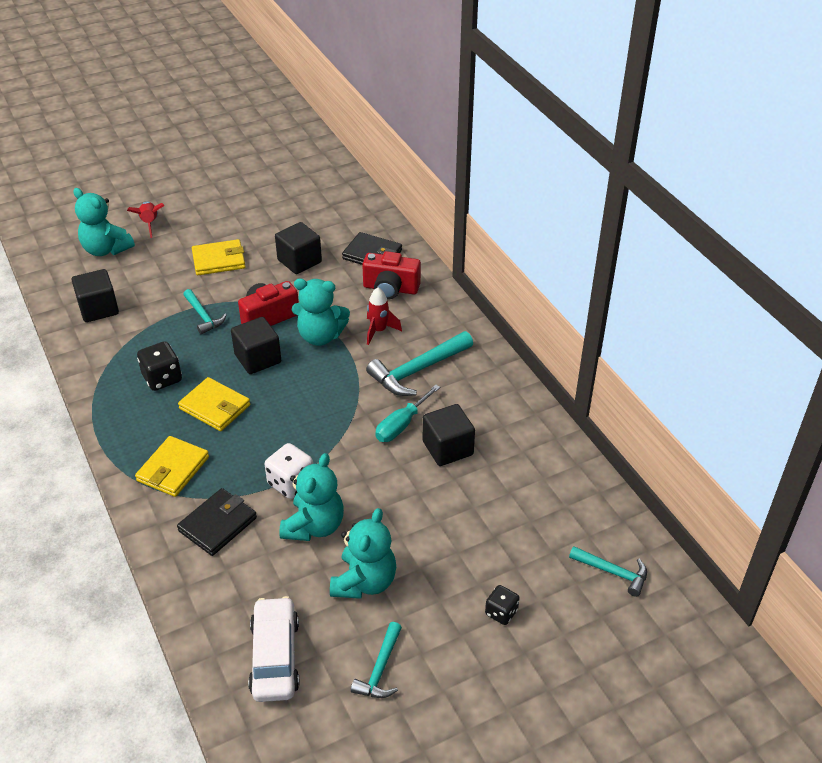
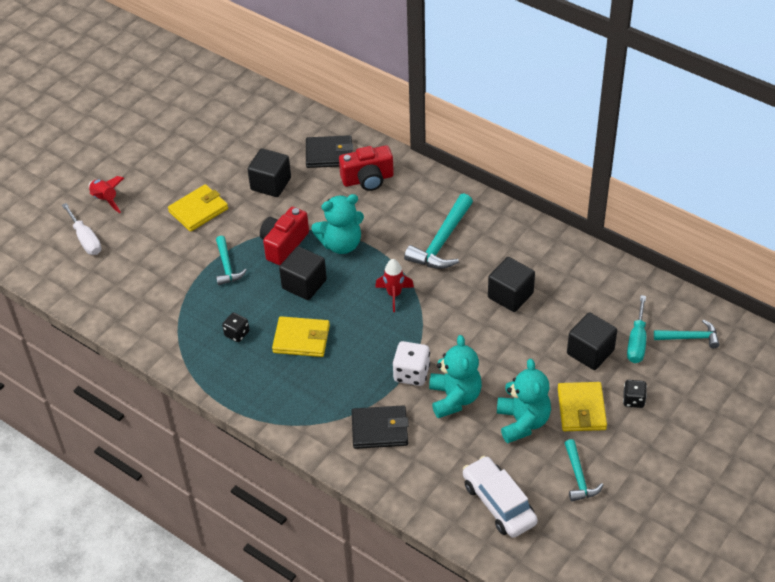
camera: 25 degrees left, 5 degrees up
black cube [72,269,119,322] -> black cube moved to [567,312,617,370]
turquoise teddy bear [73,188,135,256] -> white screwdriver [62,203,101,255]
yellow wallet [135,436,209,497] -> yellow wallet moved to [558,382,607,431]
black dice [137,341,182,391] -> black dice [222,312,250,342], size x0.64
black wallet [177,488,257,556] -> black wallet turned 75 degrees clockwise [352,405,409,449]
turquoise hammer [183,289,226,334] -> turquoise hammer turned 45 degrees clockwise [216,236,247,285]
red rocket [367,287,402,345] -> red rocket moved to [375,259,414,312]
turquoise screwdriver [375,385,440,442] -> turquoise screwdriver moved to [627,295,646,363]

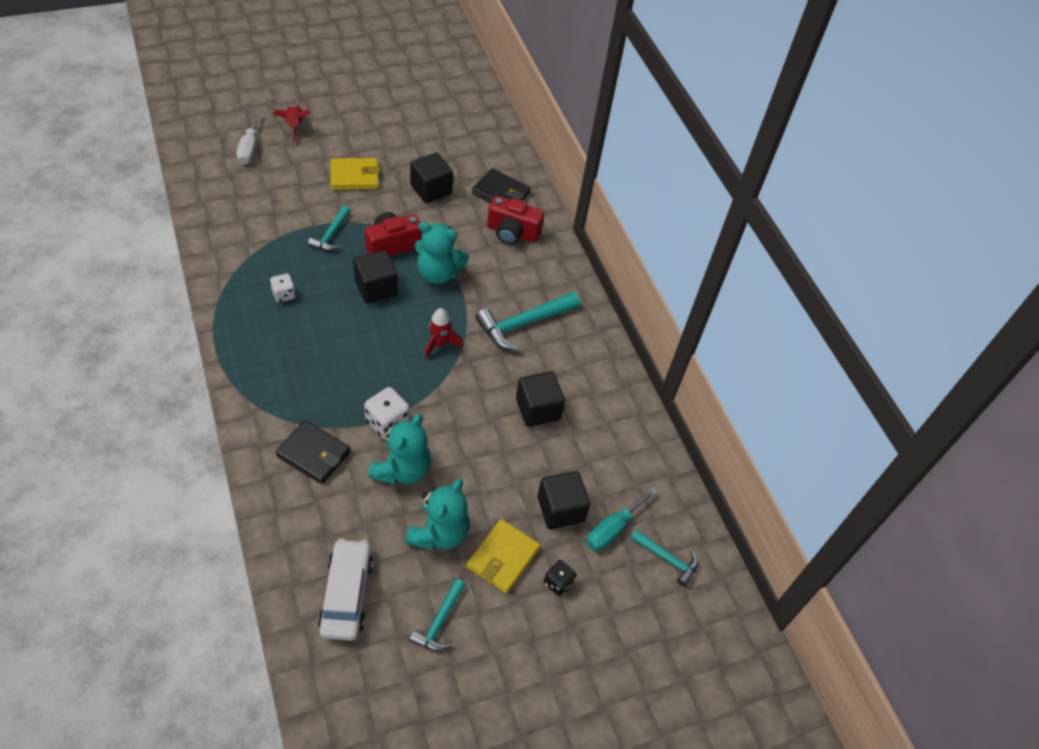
camera: 25 degrees right, 5 degrees up
black dice [222,312,250,342] -> white dice [270,273,296,303]
yellow wallet [272,316,330,357] -> none

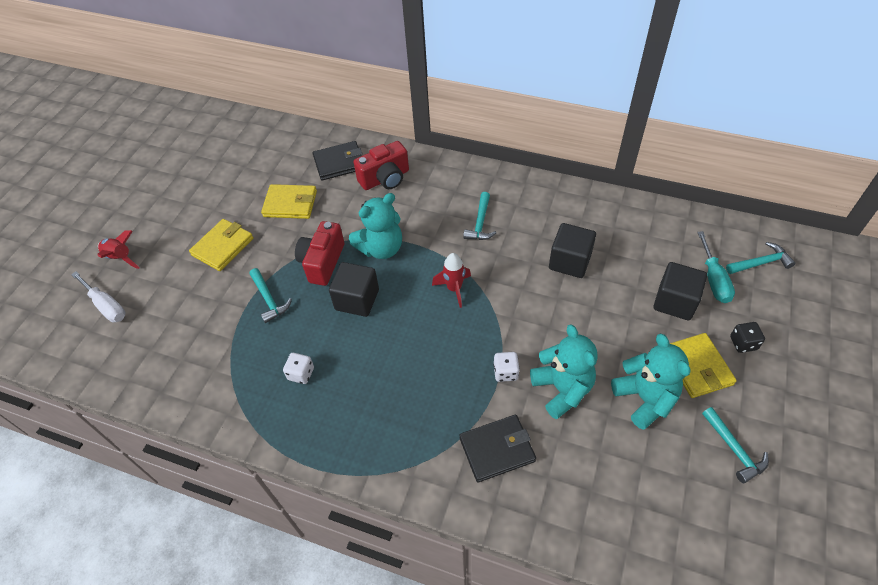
camera: 40 degrees left, 0 degrees up
white car [318,538,373,641] -> none
white dice [364,387,410,439] -> white dice [493,352,520,382], size x0.64
black cube [410,152,453,203] -> yellow wallet [261,184,317,219]
turquoise hammer [475,292,580,351] -> turquoise hammer [463,192,496,240], size x0.60

